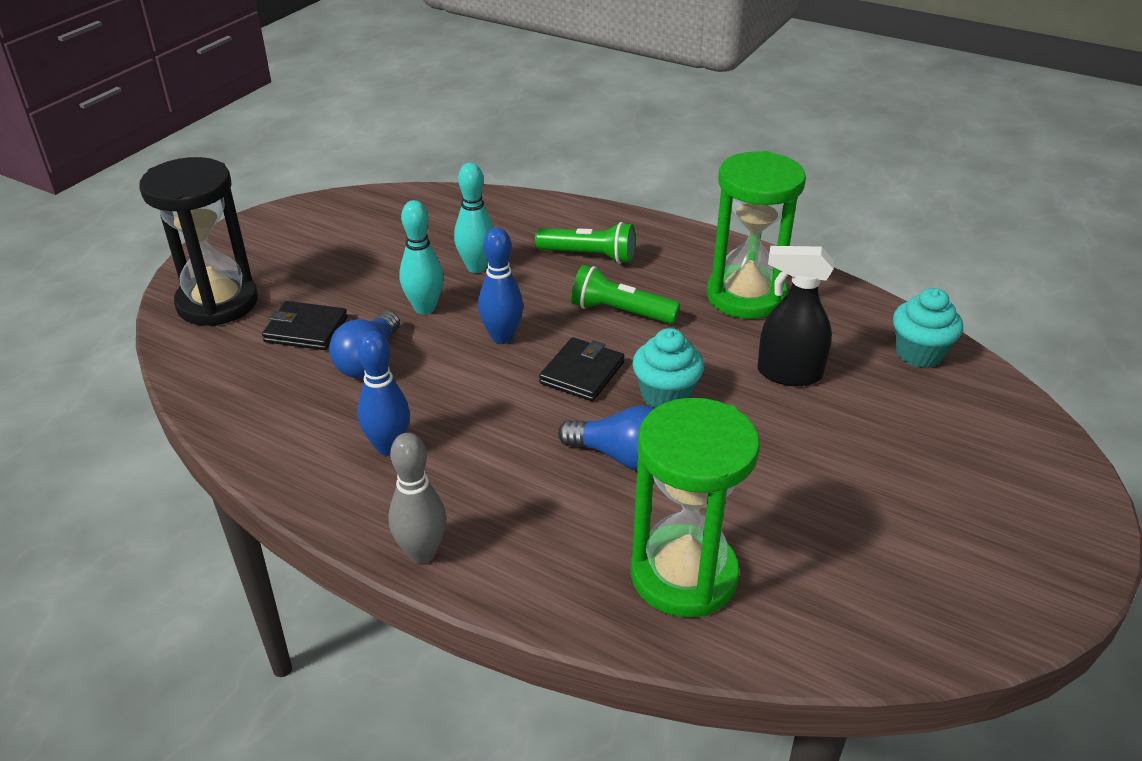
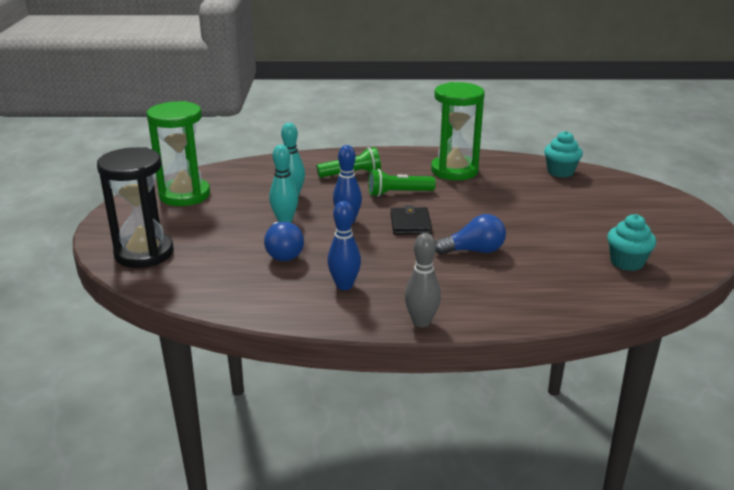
camera: 30 degrees left, 10 degrees down
black wallet [262,301,348,350] -> none
green hourglass [631,398,760,618] -> green hourglass moved to [147,101,210,206]
turquoise cupcake [632,328,704,408] -> turquoise cupcake moved to [607,214,656,271]
black spray bottle [757,246,834,386] -> none

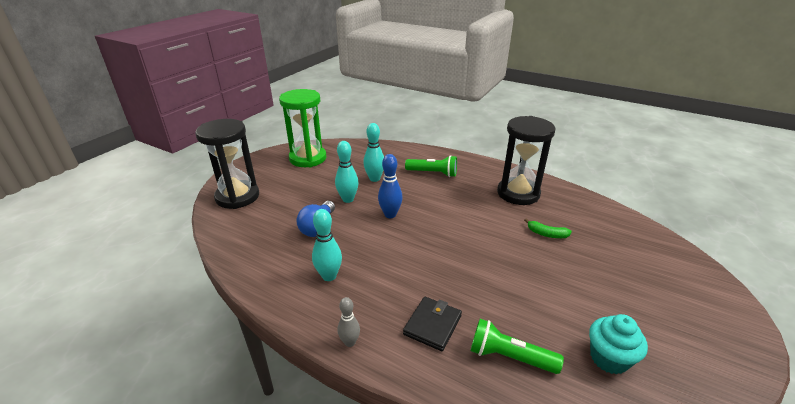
camera: 30 degrees right, 5 degrees up
blue bowling pin [327,201,361,290] -> turquoise bowling pin [312,209,342,281]
green flashlight [369,169,436,197] -> green flashlight moved to [471,319,564,374]
black wallet [391,206,432,235] -> black wallet moved to [403,297,462,351]
grey bowling pin [405,233,441,327] -> grey bowling pin [337,297,360,347], size x0.65
green hourglass [431,82,485,180] -> black hourglass [497,116,556,205]
blue light bulb [435,214,506,255] -> none
turquoise cupcake [544,131,583,178] -> none
none -> green banana [524,218,572,238]

